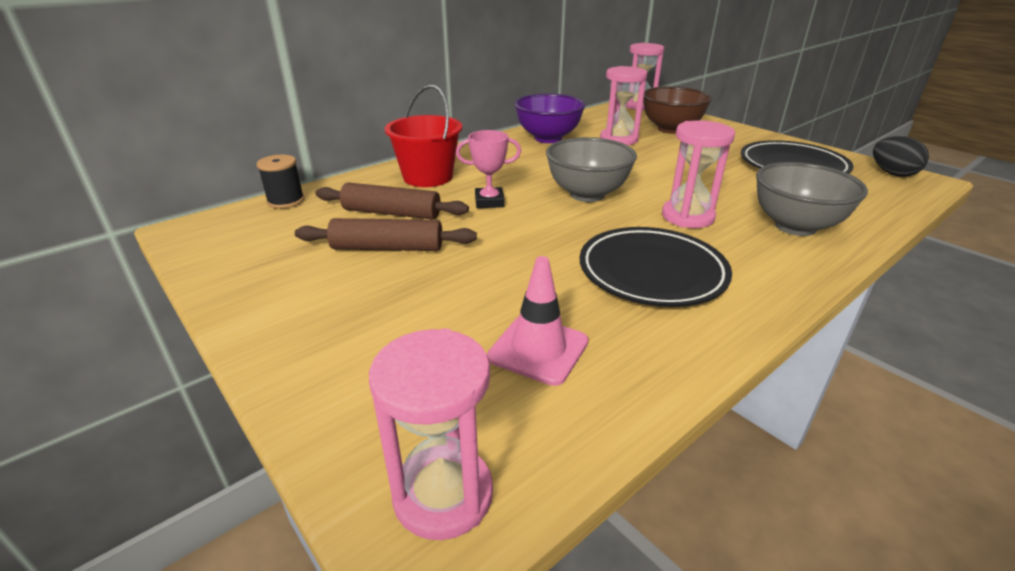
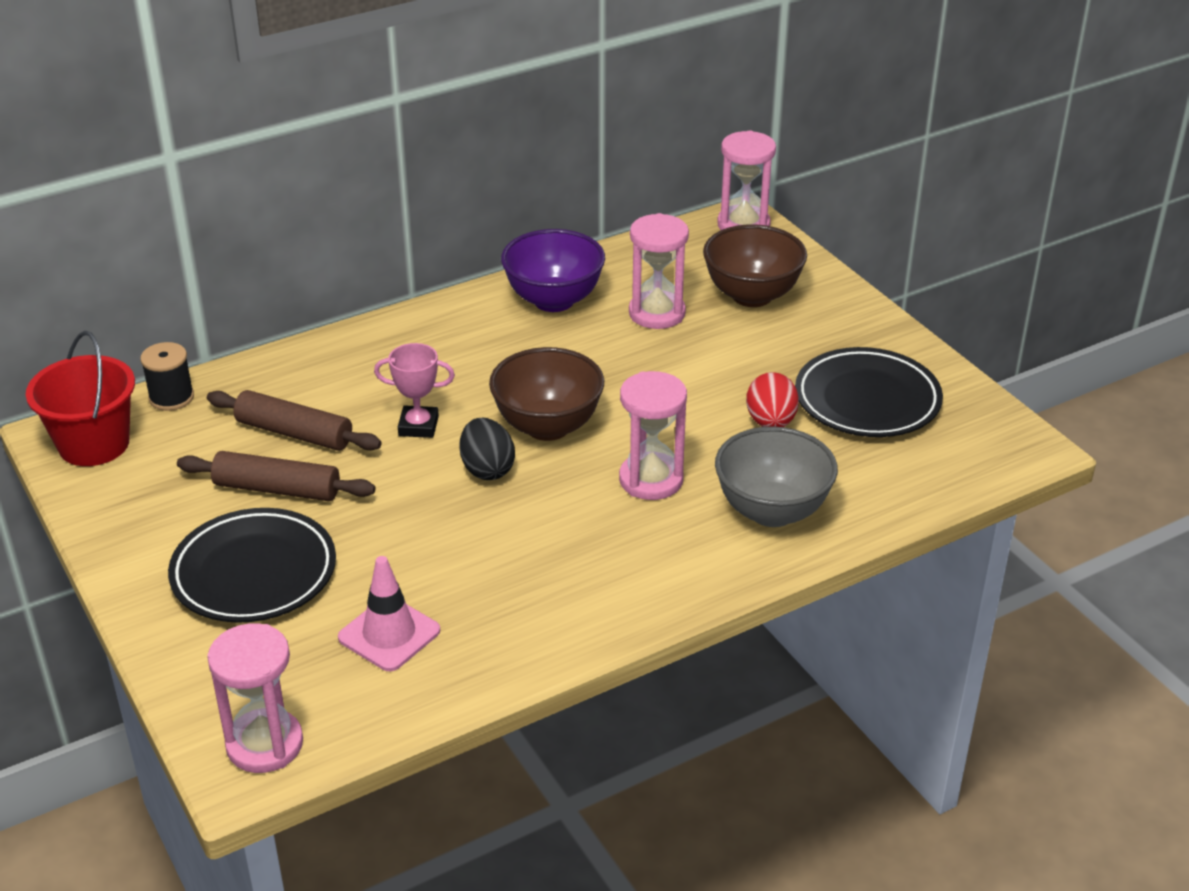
camera: 10 degrees right, 5 degrees up
red bucket [385,85,462,187] -> red bucket moved to [26,331,135,466]
grey bowl [546,137,637,202] -> brown bowl [489,347,604,441]
black plate [580,227,732,307] -> black plate moved to [168,508,336,623]
black egg [873,136,929,177] -> black egg moved to [459,418,515,480]
none -> red egg [746,372,799,427]

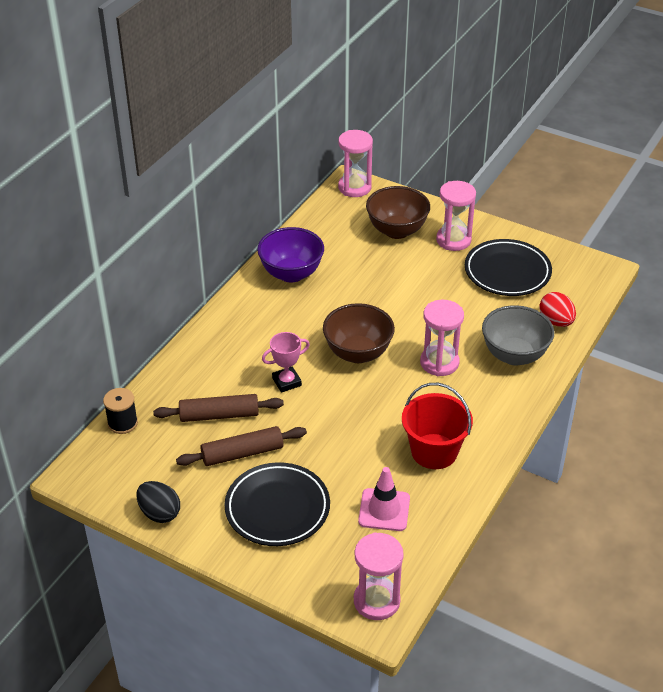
camera: 30 degrees left, 5 degrees up
red bucket [26,331,135,466] -> red bucket moved to [402,383,473,469]
black egg [459,418,515,480] -> black egg moved to [137,481,180,523]
pink hourglass [629,213,689,329] -> pink hourglass moved to [436,181,476,251]
red egg [746,372,799,427] -> red egg moved to [539,292,576,327]

